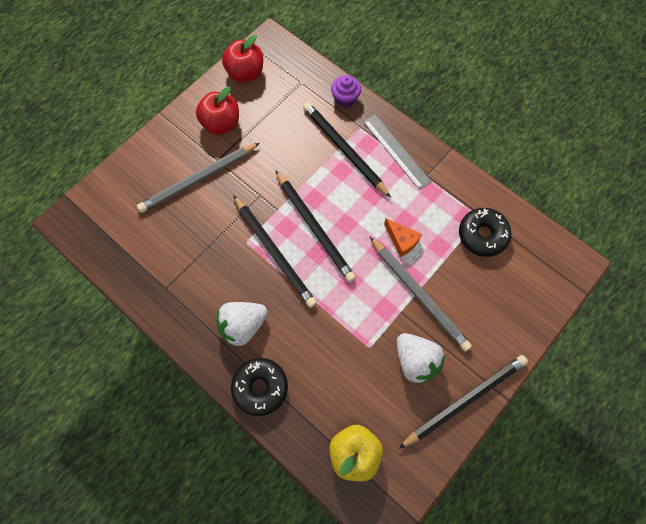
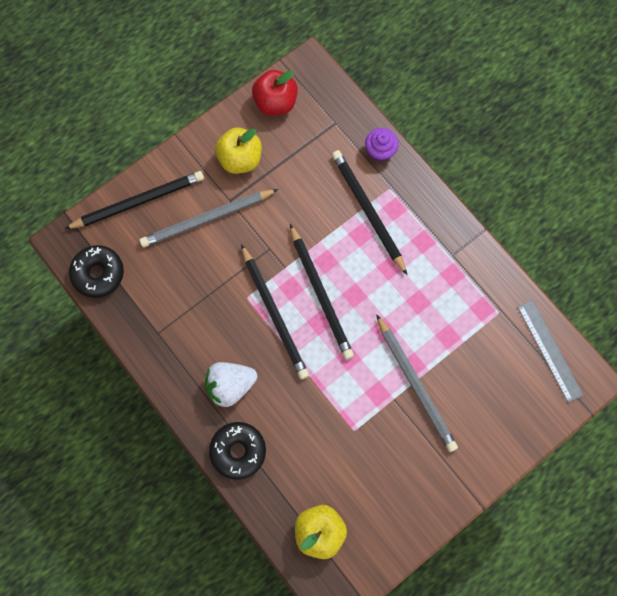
camera: 10 degrees right, 5 degrees up
red apple [196,87,239,135] -> yellow apple [215,127,262,174]
grey ruler [363,115,432,190] -> grey ruler moved to [518,300,584,403]
orange cheese [384,218,422,257] -> none
white strawberry [397,333,445,385] -> none
black pencil [399,355,528,449] -> black pencil moved to [65,171,204,229]
black donut [459,208,511,257] -> black donut moved to [69,245,124,298]

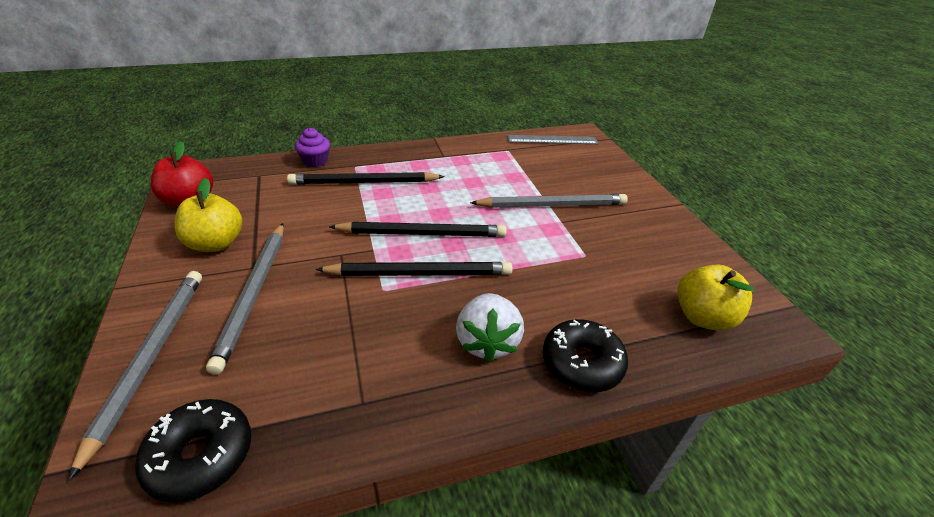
camera: 70 degrees left, 35 degrees down
black pencil [65,171,204,229] -> grey pencil [68,271,202,481]

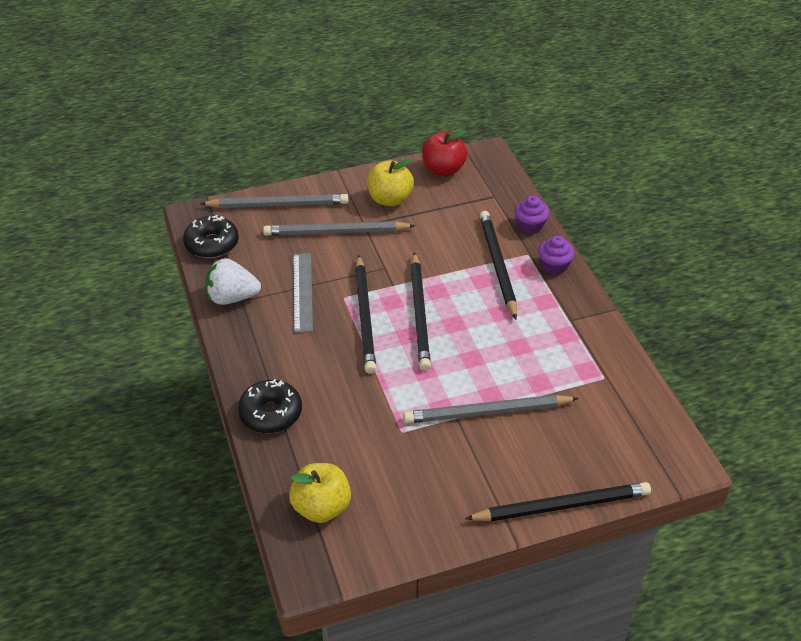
camera: 90 degrees right, 5 degrees up
white strawberry [456,293,524,363] -> white strawberry moved to [205,258,261,305]
grey pencil [470,194,628,208] -> grey pencil turned 90 degrees clockwise [403,395,579,423]
grey ruler [507,135,599,144] -> grey ruler moved to [293,253,313,333]
none -> black pencil [465,482,651,521]
none -> purple cupcake [538,236,575,275]

